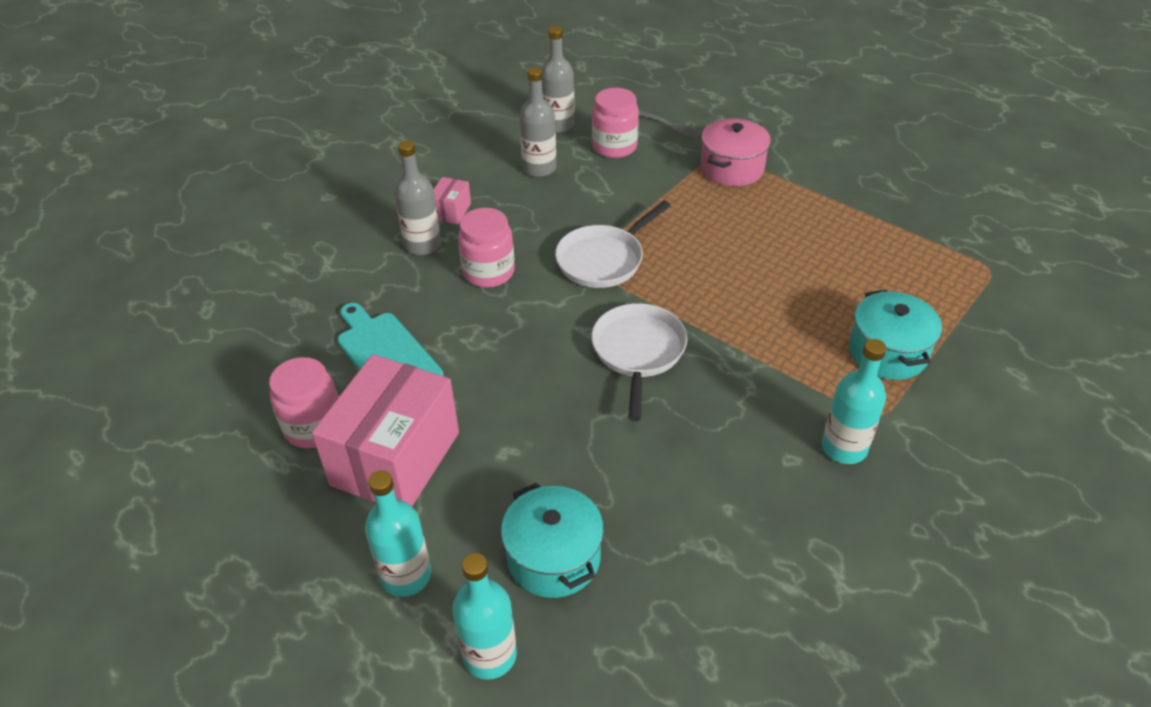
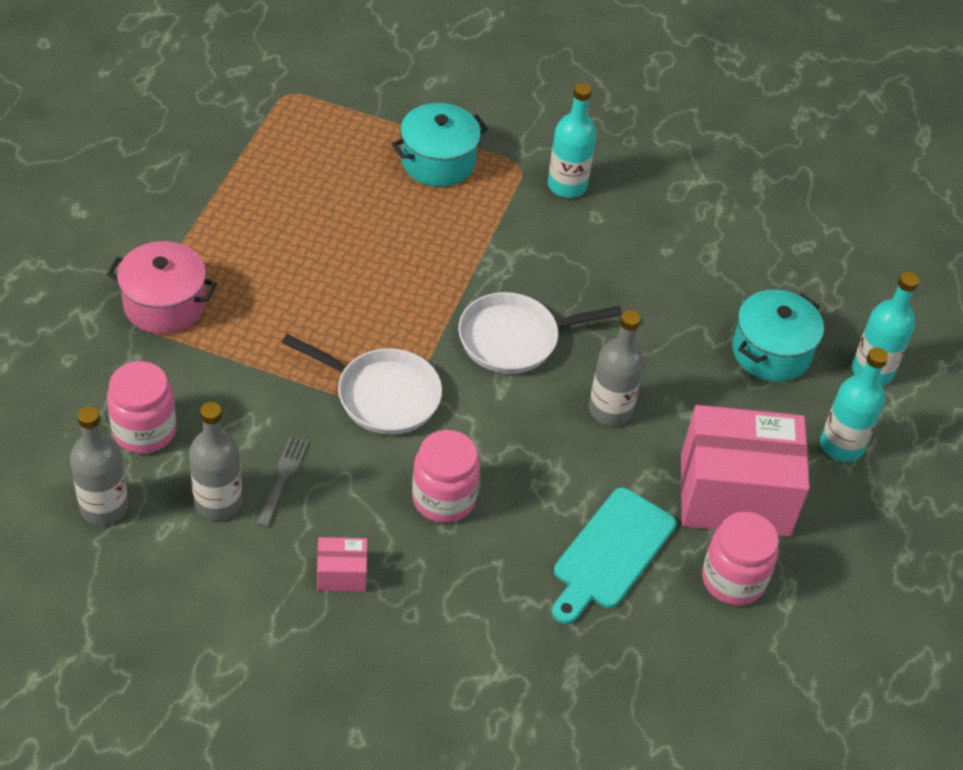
camera: 115 degrees left, 5 degrees up
grey bottle [394,140,441,255] -> grey bottle moved to [589,310,645,426]
grey fork [639,110,703,139] -> grey fork moved to [256,437,308,527]

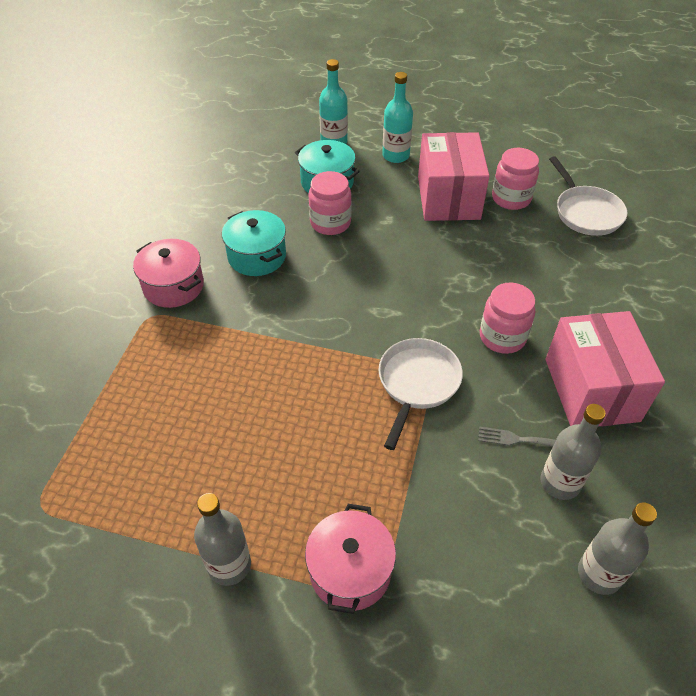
camera: 90 degrees left, 0 degrees up
pink jar [107,361,176,454] -> pink jar moved to [308,171,352,235]
pink box [317,537,367,592] -> pink box [546,311,665,427], size x2.37
turquoise pot [392,103,488,187] -> turquoise pot moved to [222,210,286,276]
white pan [458,292,622,374] -> white pan moved to [549,156,627,236]
turquoise bottle [548,83,597,198] -> pink pot [133,239,204,308]
turquoise cutting board [552,488,676,624] -> none
grey bottle [589,310,645,426] -> grey bottle moved to [194,493,251,586]

